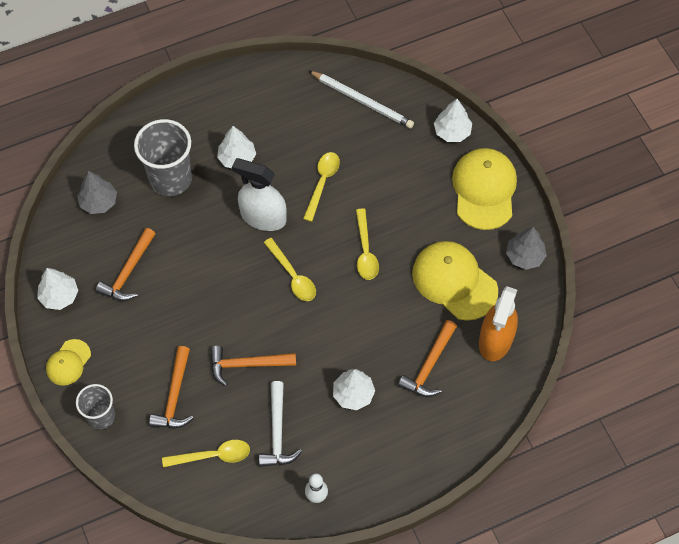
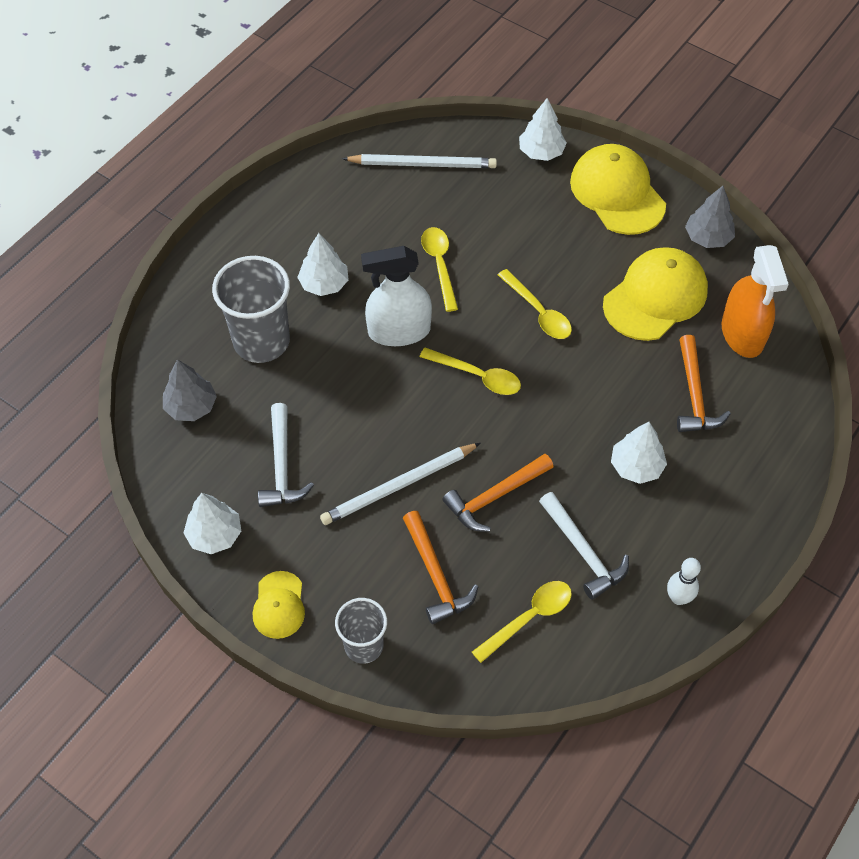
camera: 30 degrees left, 5 degrees down
orange hammer [96,228,156,301] -> white hammer [258,403,314,507]
yellow cap [412,241,498,321] -> yellow cap turned 120 degrees clockwise [603,247,708,341]
none -> white pencil [320,443,480,525]

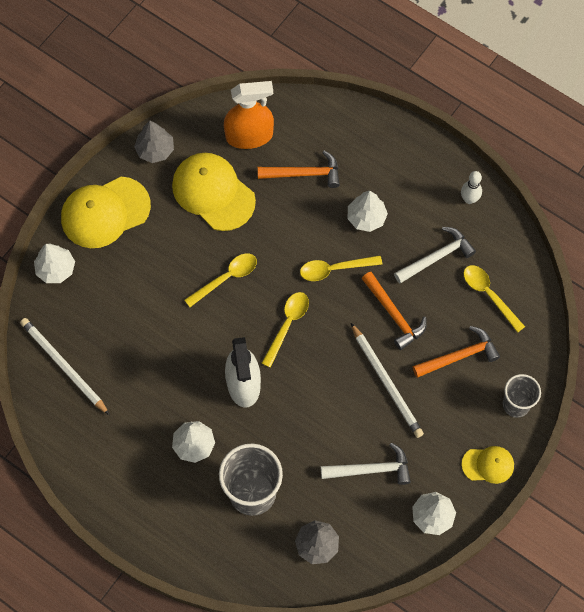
camera: 90 degrees left, 10 degrees up
white pencil [342,154,497,168] -> white pencil turned 45 degrees counterclockwise [20,318,110,415]
yellow spoon [421,227,458,312] -> yellow spoon moved to [300,255,382,281]

